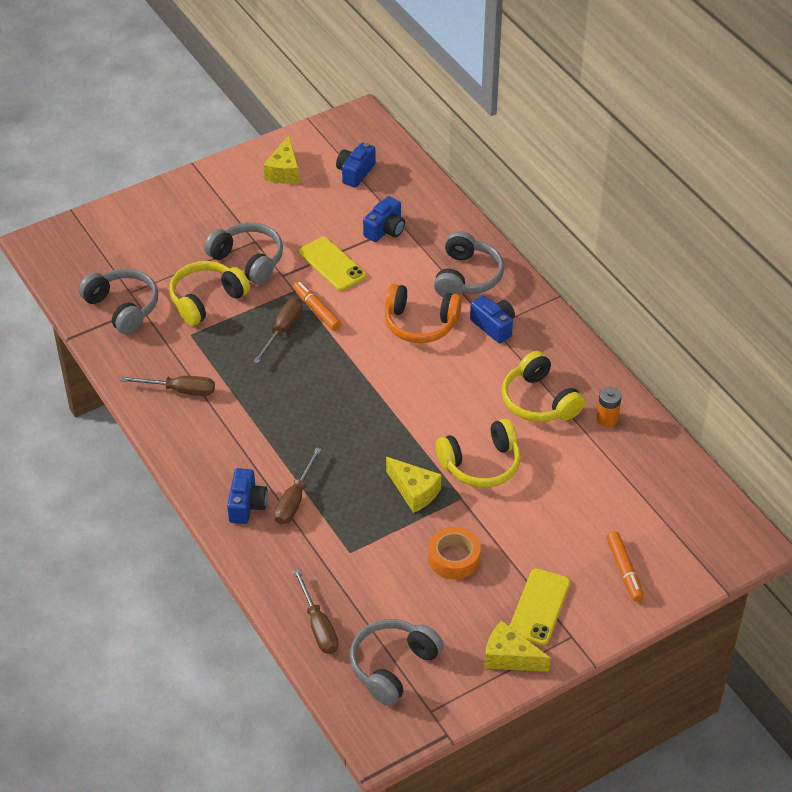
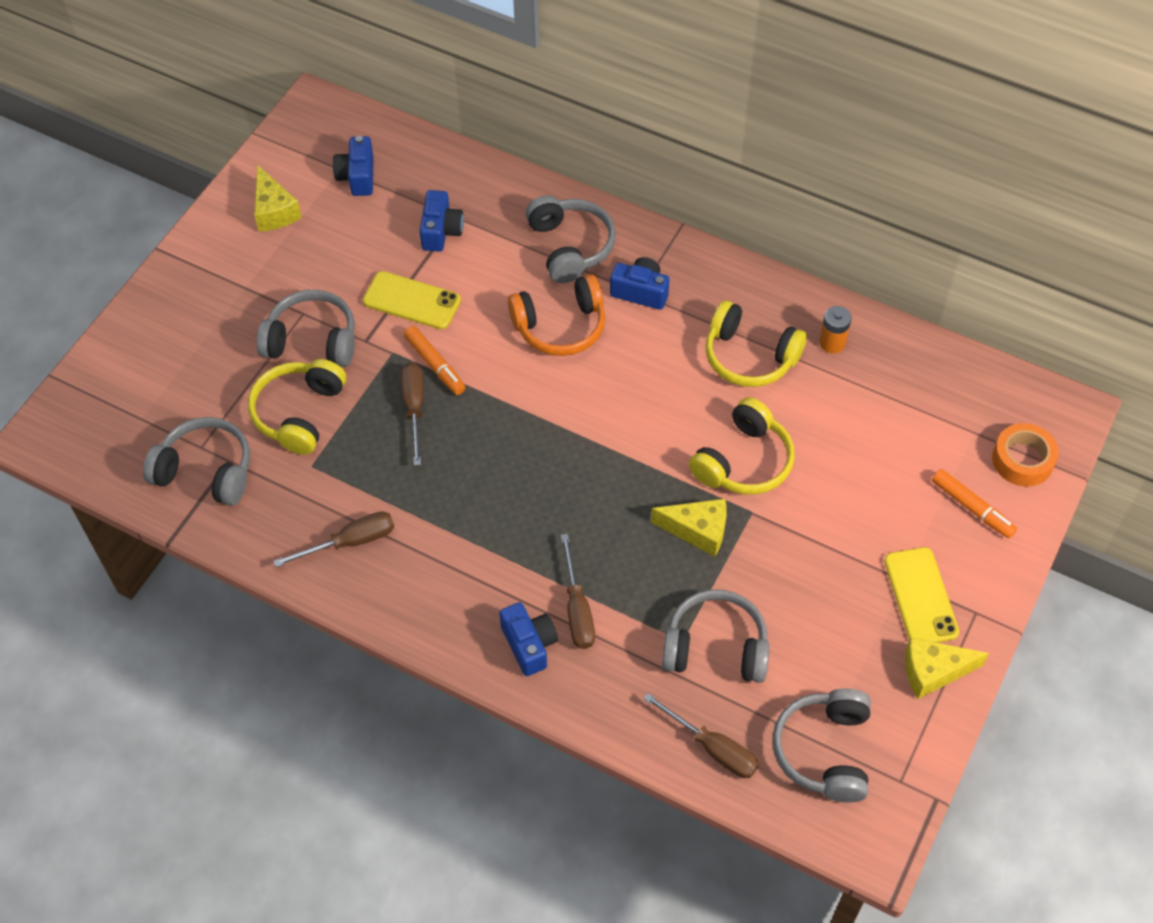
camera: 30 degrees left, 10 degrees up
orange marker [293,281,342,331] -> orange marker turned 150 degrees counterclockwise [404,326,466,395]
orange tape [429,527,481,580] -> orange tape moved to [992,423,1059,487]
none -> grey headphones [662,590,770,683]

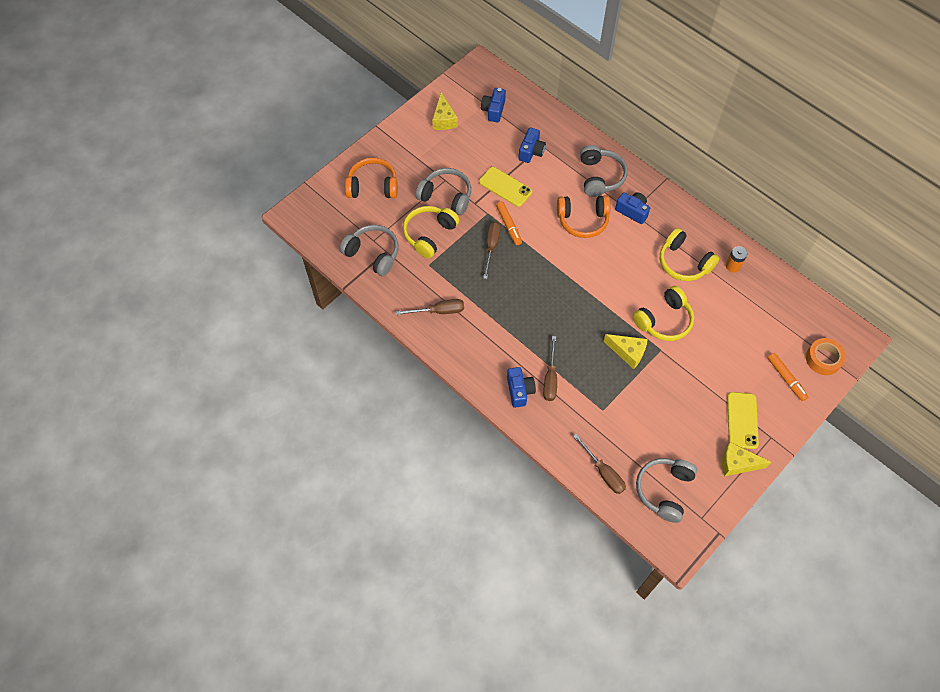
camera: 15 degrees right, 5 degrees up
grey headphones [662,590,770,683] -> none
none -> orange headphones [345,158,398,198]

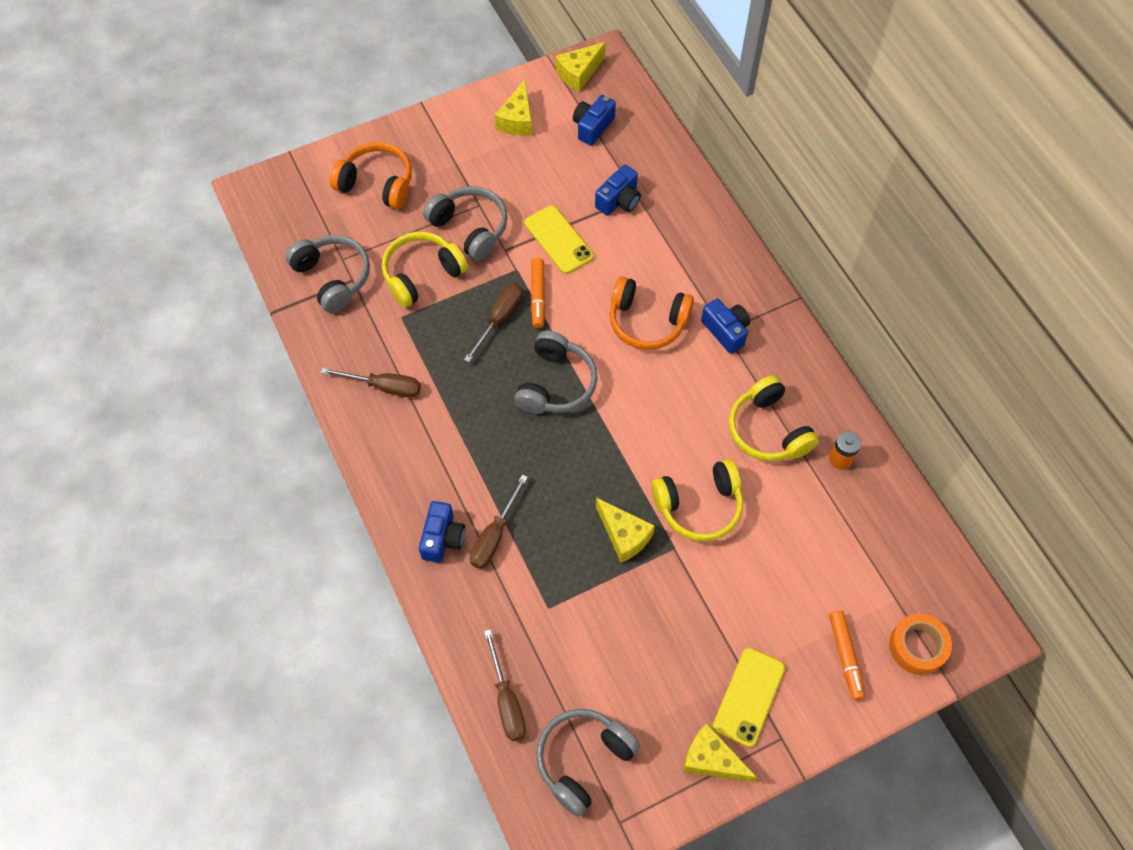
camera: 20 degrees right, 0 degrees up
grey headphones [580,145,628,197] -> grey headphones moved to [514,331,598,414]
none -> yellow cheese [556,42,606,92]

